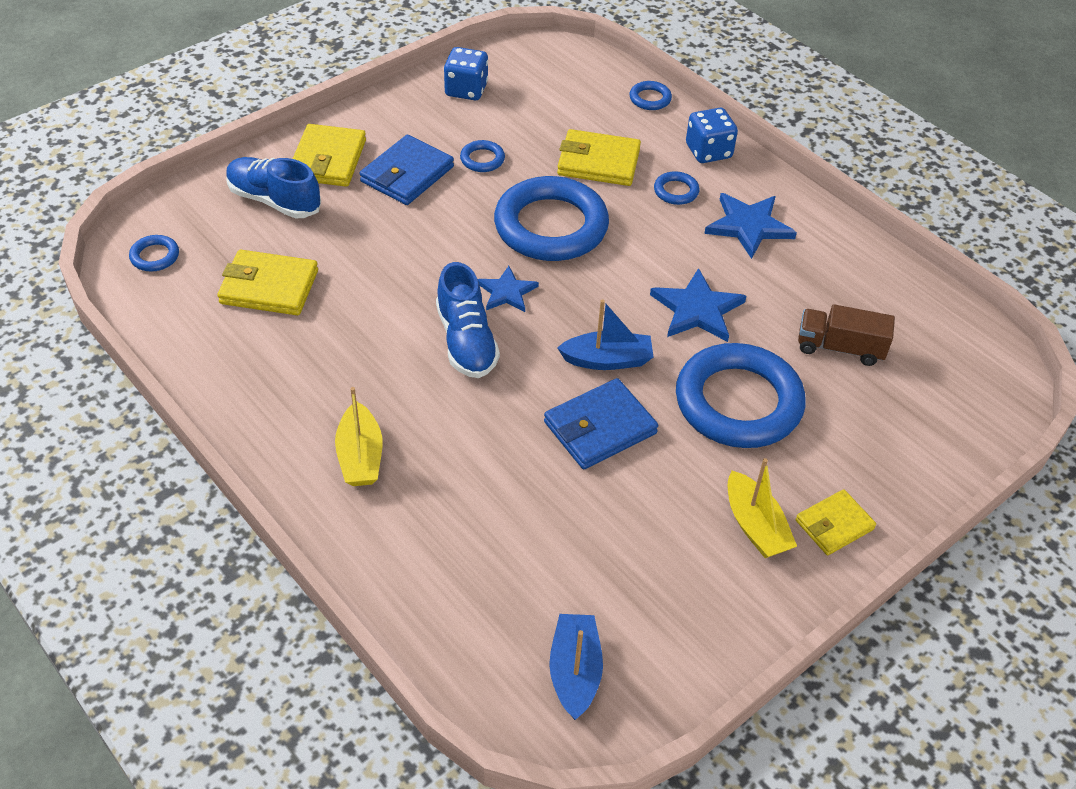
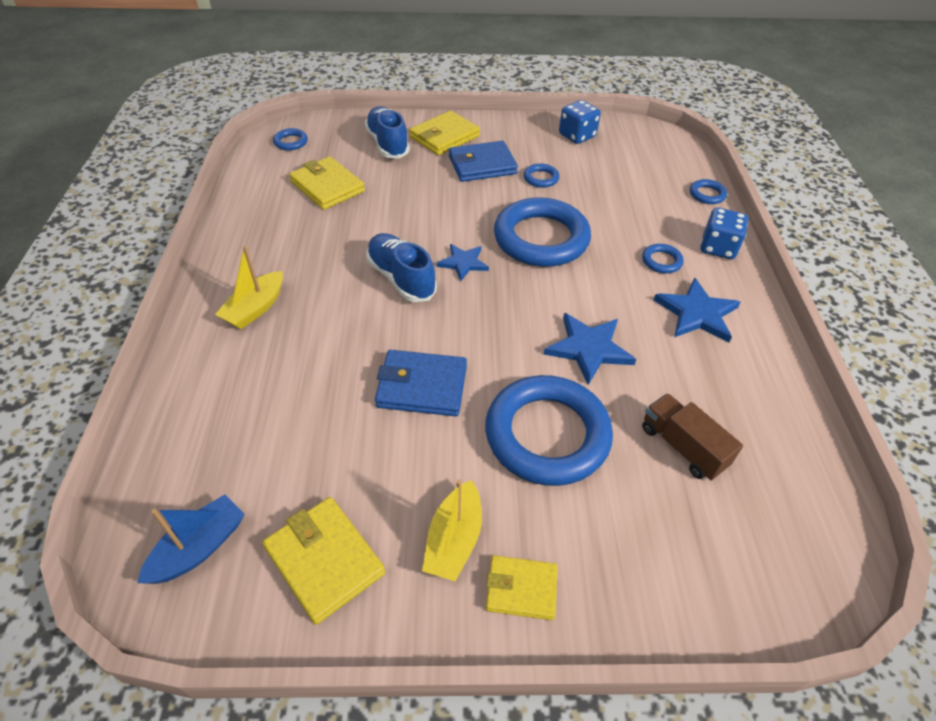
camera: 40 degrees right, 0 degrees up
blue shoe [436,262,500,378] -> blue shoe turned 120 degrees clockwise [366,233,437,302]
yellow wallet [557,129,641,186] -> yellow wallet moved to [262,497,385,624]
blue boat [557,299,653,370] -> none

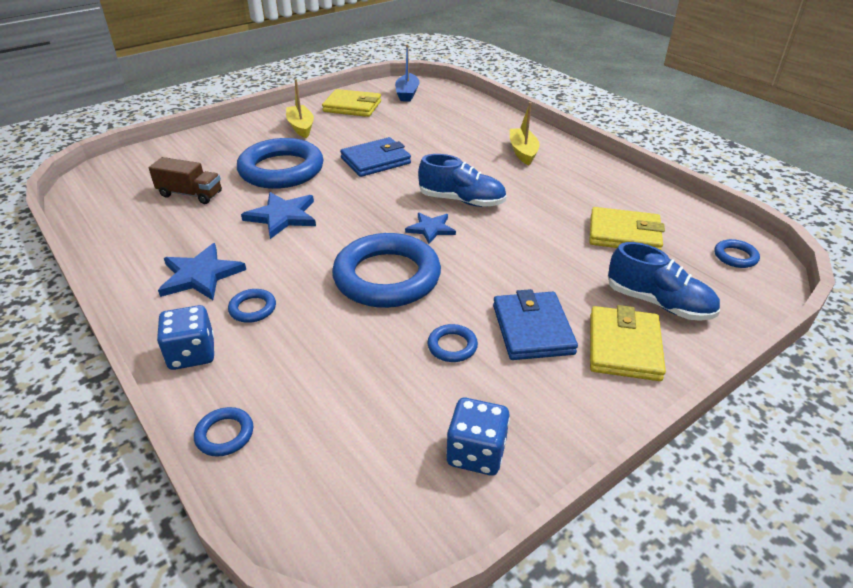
camera: 145 degrees right, 10 degrees down
blue wallet [449,141,518,182] -> blue wallet turned 45 degrees counterclockwise [493,289,578,360]
yellow wallet [486,555,558,620] -> none

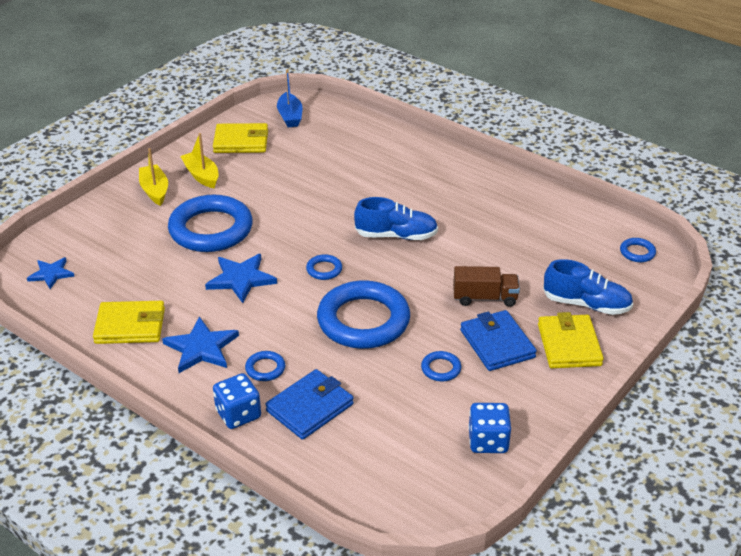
camera: 15 degrees left, 0 degrees up
brown truck [149,157,222,204] -> brown truck moved to [453,266,520,307]
blue ring [194,407,253,457] -> blue ring moved to [306,254,342,280]
blue wallet [340,137,411,177] -> blue wallet moved to [265,369,354,440]
blue star [405,213,456,244] -> blue star moved to [27,257,74,289]
yellow boat [510,102,540,165] -> yellow boat moved to [139,148,168,206]
yellow wallet [589,207,665,250] -> yellow wallet moved to [93,301,165,344]

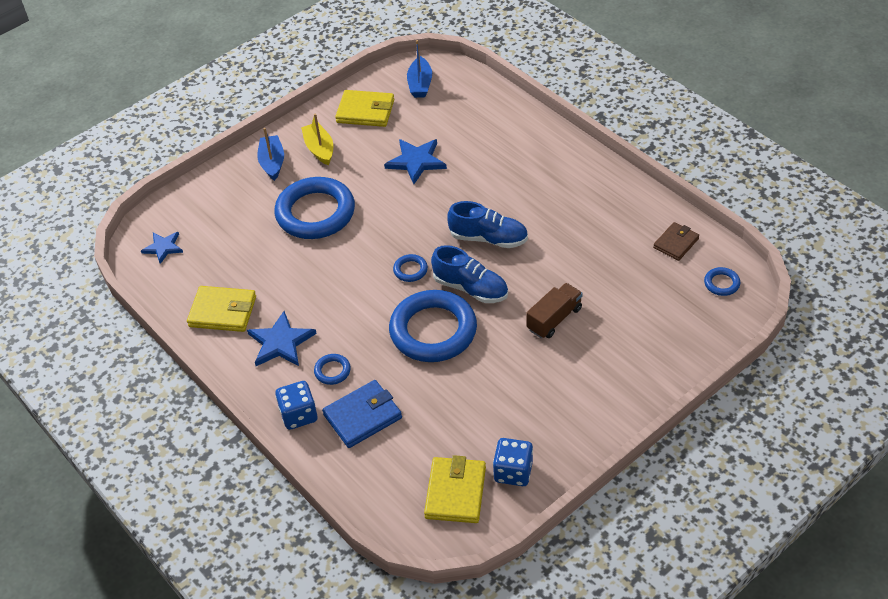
camera: 15 degrees right, 10 degrees up
yellow boat [139,148,168,206] -> blue boat [257,128,284,181]
blue star [205,254,277,303] -> blue star moved to [384,139,447,184]
blue ring [421,351,461,382] -> none
brown truck [453,266,520,307] -> brown truck turned 60 degrees counterclockwise [526,283,583,338]
blue wallet [460,310,537,371] -> none
yellow wallet [538,312,604,368] -> yellow wallet moved to [424,455,486,523]
blue shoe [543,259,633,315] -> blue shoe moved to [431,245,508,303]
none -> brown wallet [653,222,699,261]

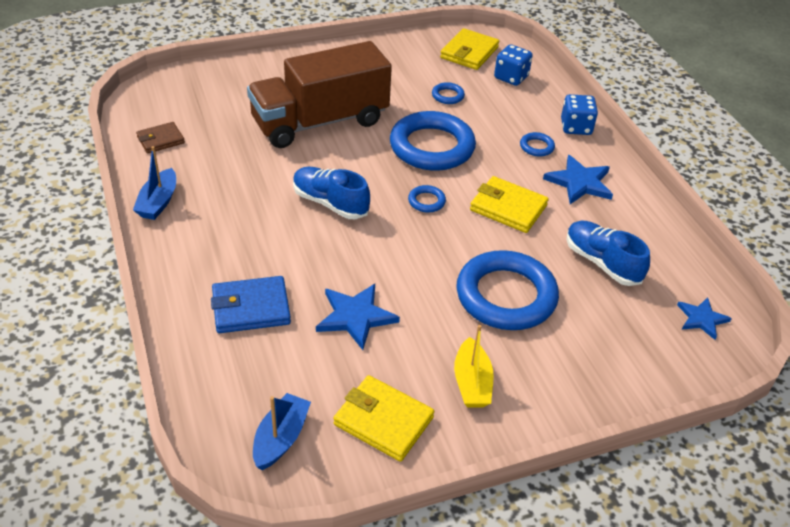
camera: 165 degrees left, 5 degrees down
yellow wallet [187,286,256,332] -> yellow wallet moved to [470,176,549,233]
blue boat [257,128,284,181] -> blue boat moved to [133,146,176,220]
blue wallet [322,380,402,448] -> blue wallet moved to [211,276,291,333]
blue shoe [431,245,508,303] -> blue shoe moved to [567,221,650,286]
blue dice [493,438,533,486] -> blue dice moved to [494,44,533,86]
brown truck [526,283,583,338] -> brown truck [247,41,392,148], size x2.24
blue ring [704,267,740,296] -> blue ring moved to [432,82,465,104]

